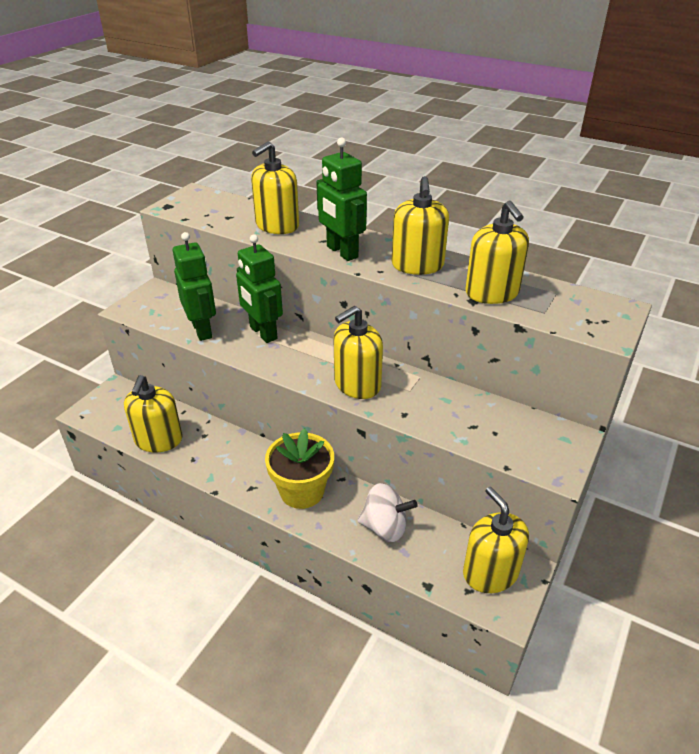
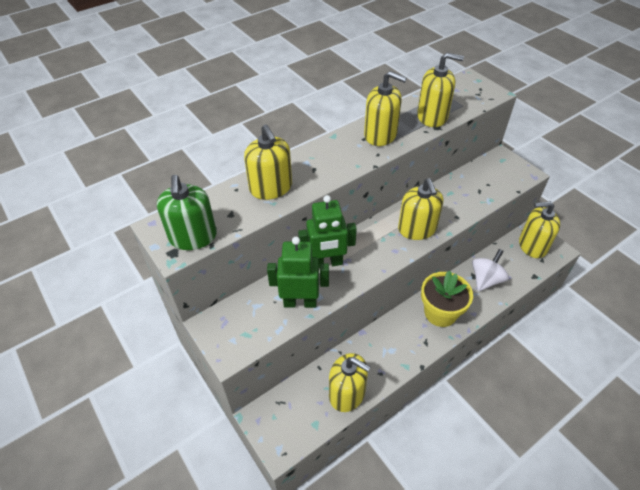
camera: 65 degrees left, 10 degrees up
green robot [316,137,367,261] -> none
none -> green soap dispenser [157,175,217,250]

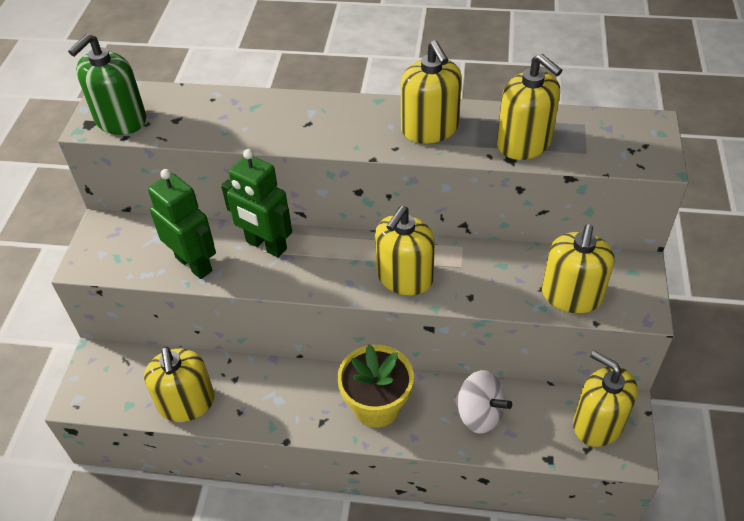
camera: 45 degrees right, 0 degrees up
yellow soap dispenser [244,125,292,200] -> yellow soap dispenser moved to [542,224,614,313]
white spinning top [472,249,509,291] -> white spinning top turned 45 degrees clockwise [454,370,512,434]

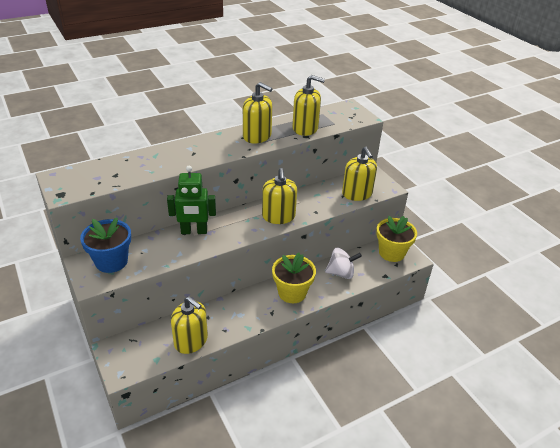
camera: 40 degrees left, 10 degrees down
green soap dispenser [68,34,146,135] -> none
green robot [148,169,216,279] -> none
yellow soap dispenser [573,351,638,447] -> yellow flower pot [376,216,417,262]
none -> blue flower pot [80,218,131,273]

